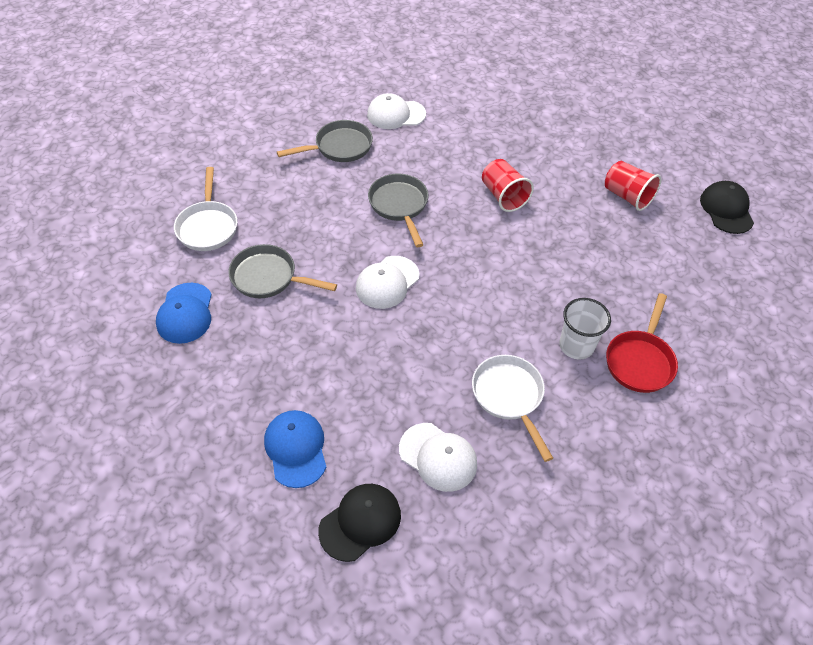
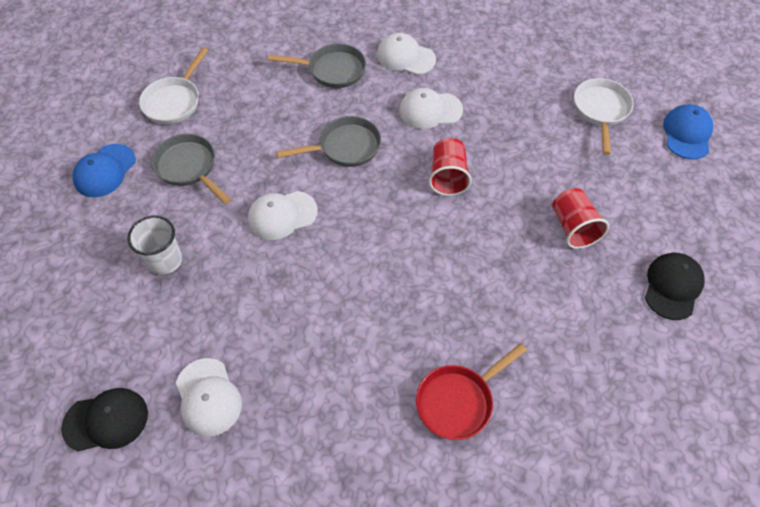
camera: 30 degrees right, 5 degrees up
blue cap [264,410,326,488] -> blue cap moved to [663,104,713,160]
grey pan [368,174,429,247] -> grey pan turned 60 degrees clockwise [276,116,381,167]
white pan [472,355,553,462] -> white pan moved to [574,78,634,155]
white cup [559,298,611,360] -> white cup moved to [127,215,182,275]
none -> white cap [399,88,463,129]

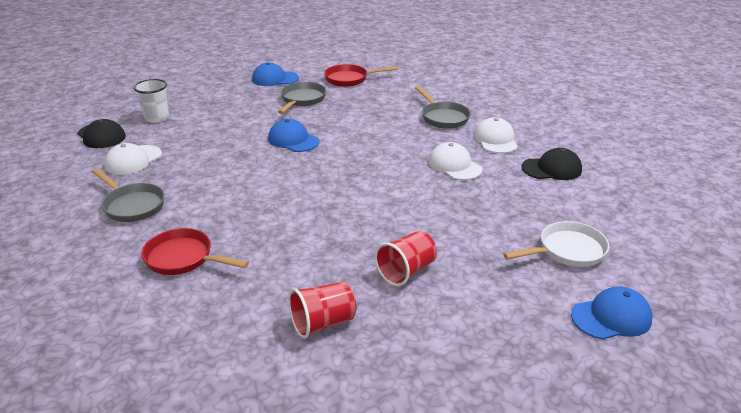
camera: 60 degrees right, 25 degrees down
white cup [127,215,182,275] -> white cup moved to [134,79,169,123]
white pan [139,47,208,124] -> red pan [324,64,398,87]
white cap [248,191,318,240] -> blue cap [268,119,319,152]
grey pan [276,116,381,167] -> grey pan moved to [92,168,165,222]
red cup [429,138,472,196] -> red cup moved to [288,282,356,338]
black cap [645,253,705,320] -> black cap moved to [522,148,582,180]

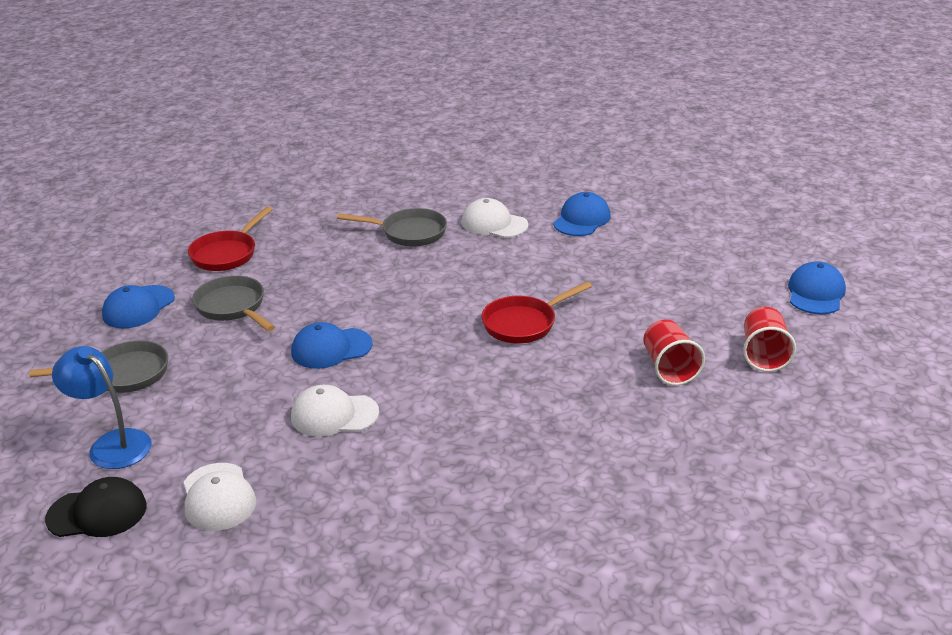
camera: 55 degrees left, 0 degrees up
grey pan [92,168,165,222] -> grey pan moved to [29,340,168,393]
white cup [134,79,169,123] -> blue lamp [52,346,152,469]
red pan [141,228,249,275] -> red pan moved to [481,282,592,343]
red cup [288,282,356,338] -> red cup moved to [743,307,796,372]
white cap [428,142,482,180] -> white cap moved to [291,385,379,437]
white pan [503,221,609,267] -> none
black cap [522,148,582,180] -> blue cap [553,192,611,236]

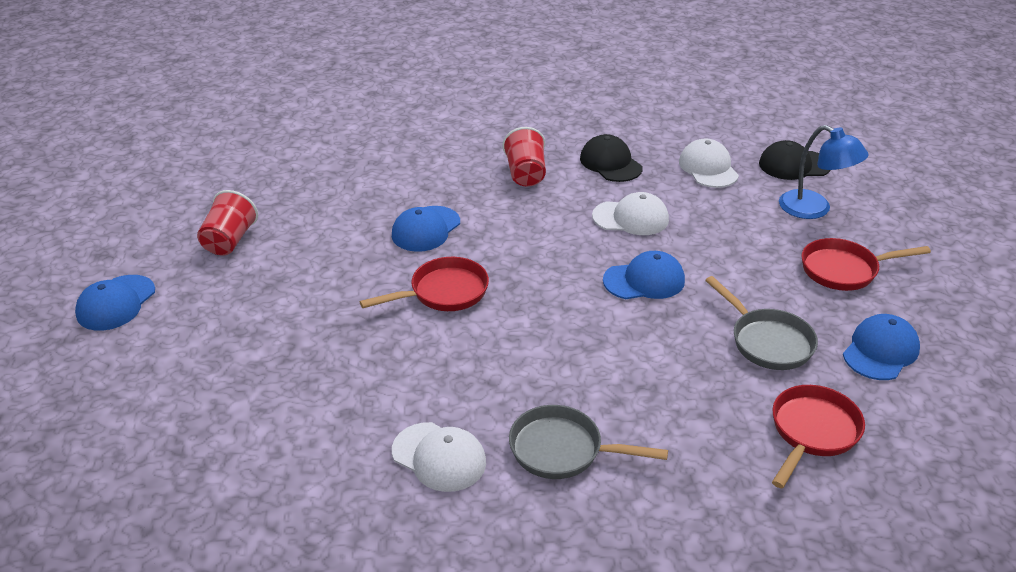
camera: 175 degrees left, 5 degrees up
grey pan [29,340,168,393] -> red pan [801,238,931,291]
blue cap [553,192,611,236] -> blue cap moved to [392,206,460,252]
red cup [644,319,705,386] -> red cup moved to [502,127,546,186]
none -> black cap [580,134,643,182]

